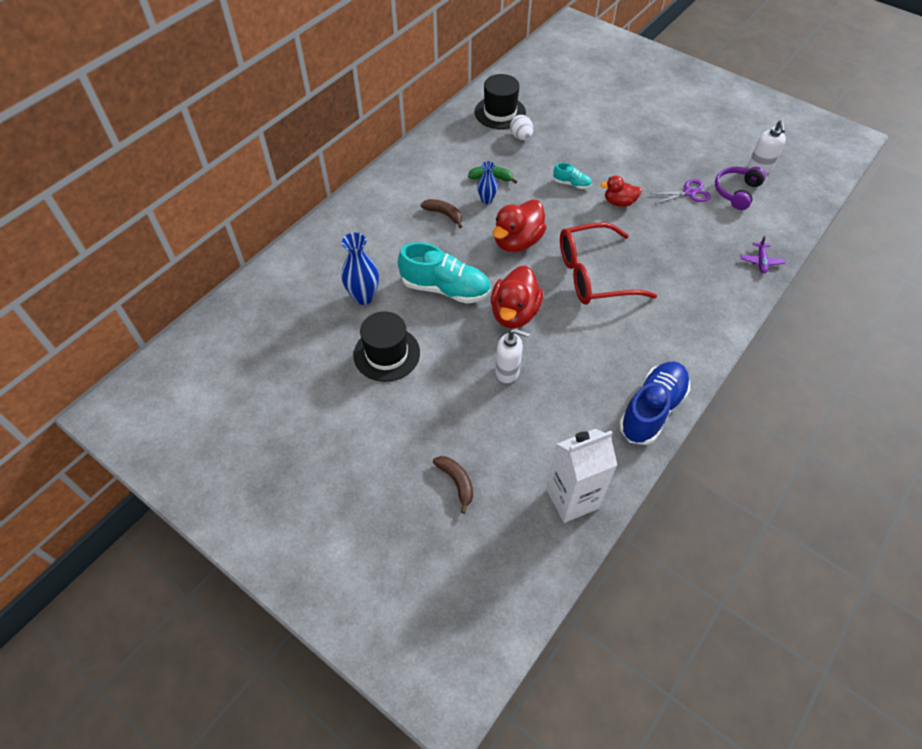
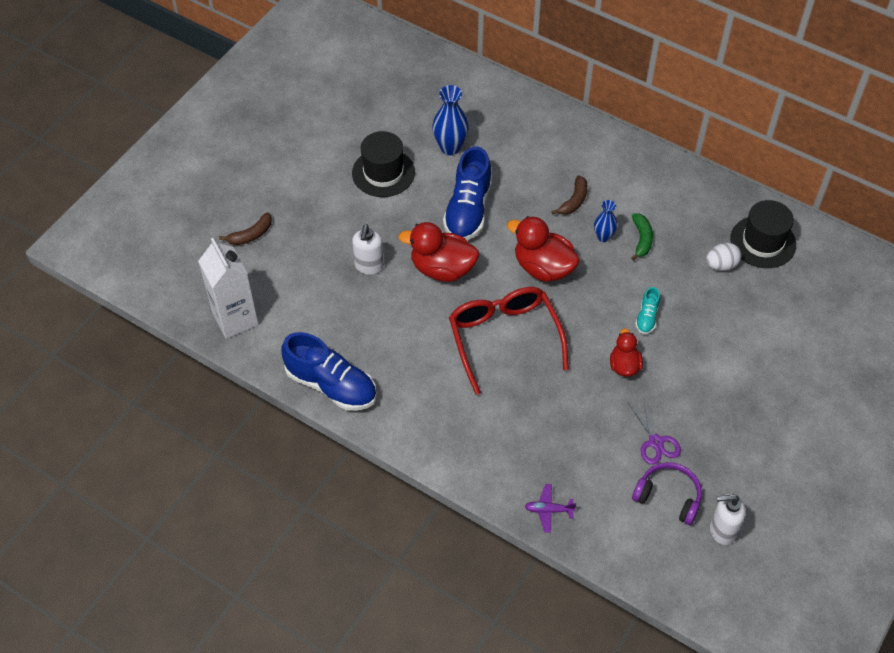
camera: 85 degrees right, 0 degrees up
turquoise shoe [398,242,491,304] -> blue shoe [443,147,492,240]

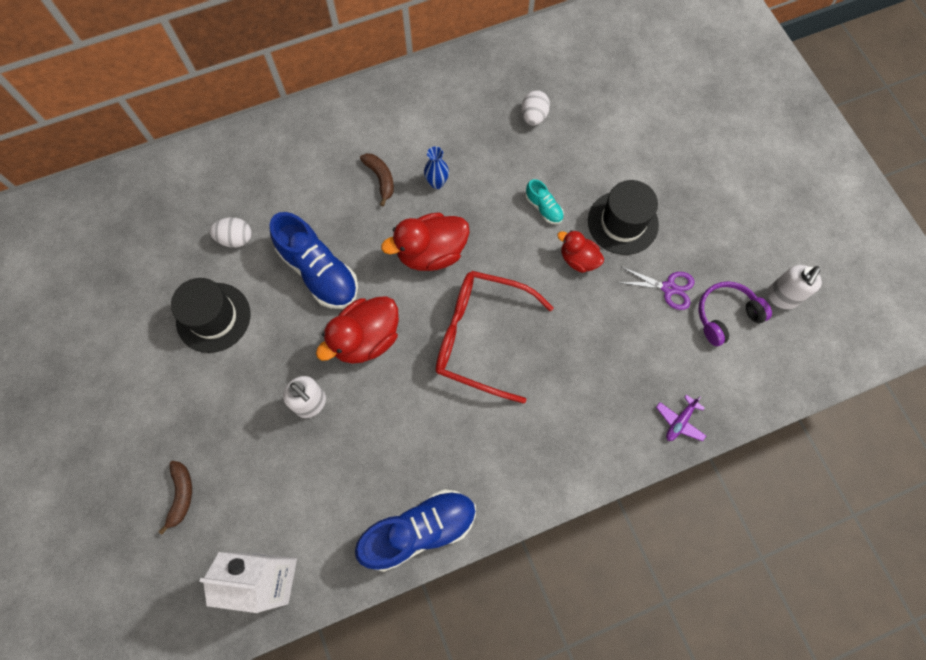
camera: 55 degrees left, 15 degrees up
blue vase [432,85,469,155] -> white egg [210,217,252,248]
green banana [631,213,653,261] -> none
black hat [730,200,796,268] -> black hat moved to [588,180,659,255]

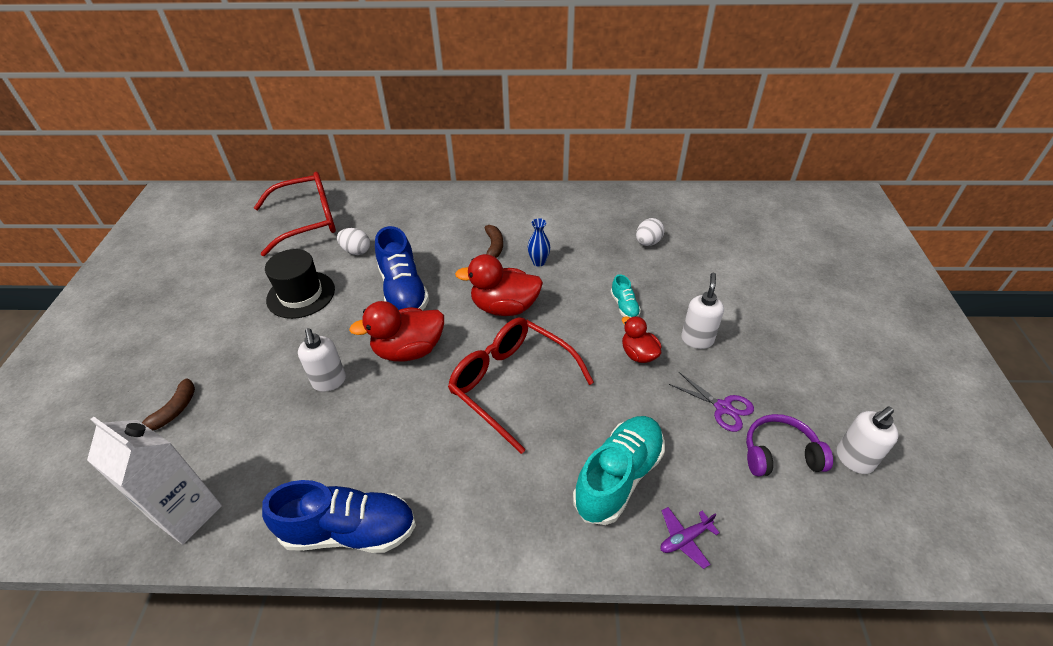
camera: 25 degrees right, 25 degrees down
black hat [588,180,659,255] -> white soap dispenser [681,273,724,349]
none -> red glasses [254,172,336,256]
none -> turquoise shoe [573,416,665,525]

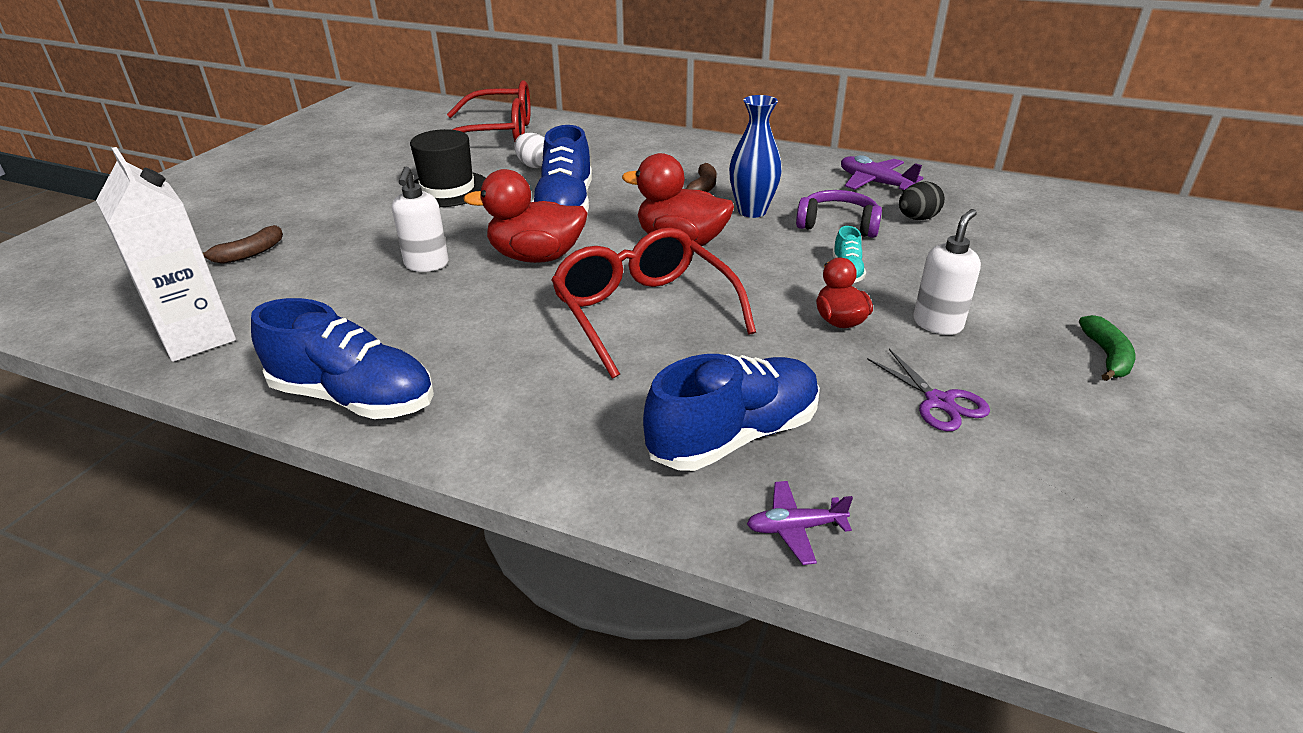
camera: 20 degrees right, 10 degrees down
blue vase [528,218,550,267] -> blue vase [729,95,782,218], size x1.63
turquoise shoe [573,416,665,525] -> blue shoe [643,354,820,471]
white egg [636,218,664,246] -> black egg [899,181,945,220]
purple headphones [746,414,833,476] -> purple headphones moved to [796,190,882,238]
white soap dispenser [837,407,899,474] -> none
none -> purple plane [841,155,923,192]
none -> green banana [1079,315,1136,381]

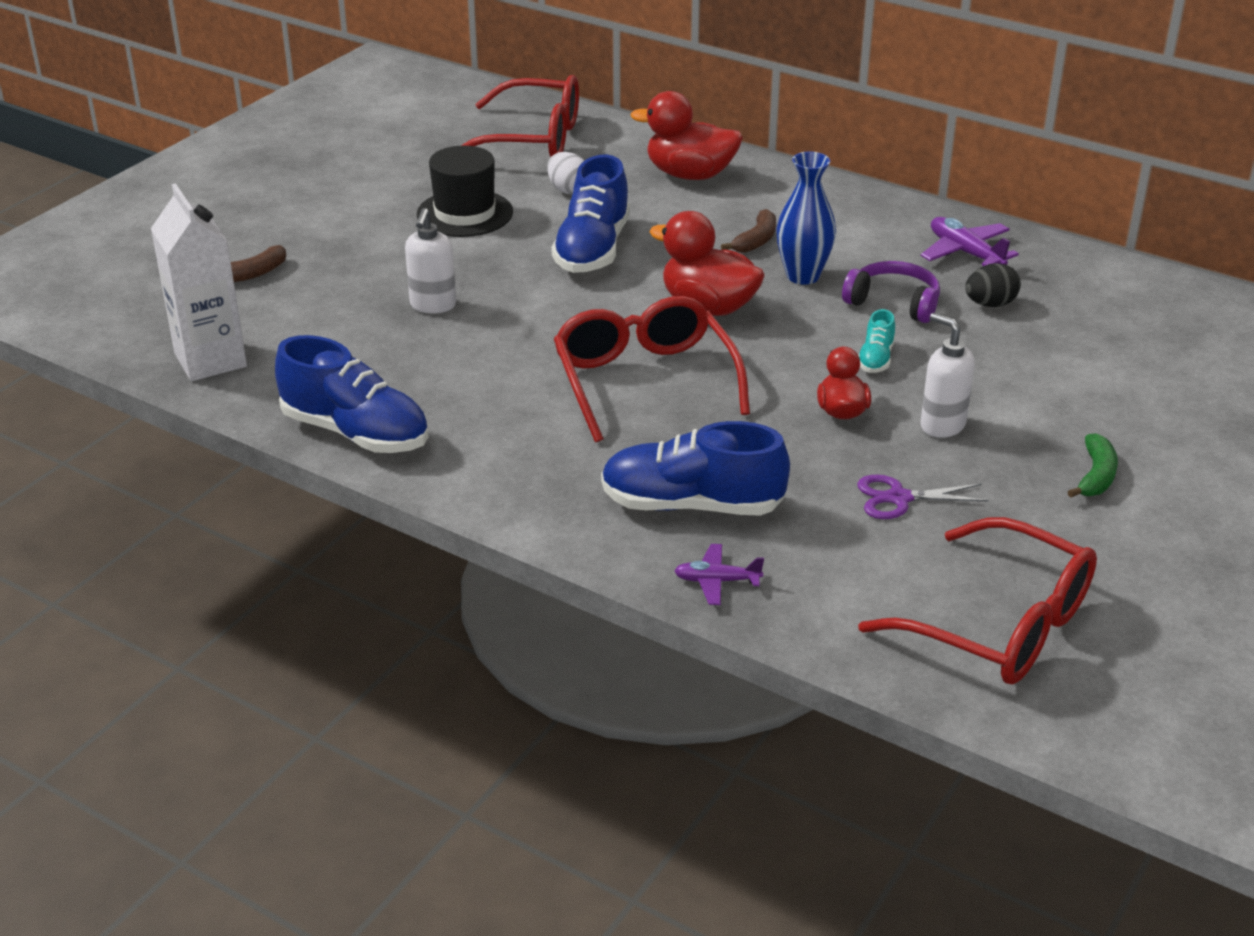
camera: 10 degrees right, 0 degrees up
red duck [463,169,588,263] -> red duck moved to [630,91,743,180]
blue shoe [643,354,820,471] -> blue shoe turned 150 degrees counterclockwise [601,421,790,516]
purple scissors [867,349,990,431] -> purple scissors turned 105 degrees clockwise [857,475,989,519]
white soap dispenser [913,209,981,335] -> white soap dispenser turned 90 degrees counterclockwise [921,313,975,438]
none -> red glasses [858,517,1097,684]

